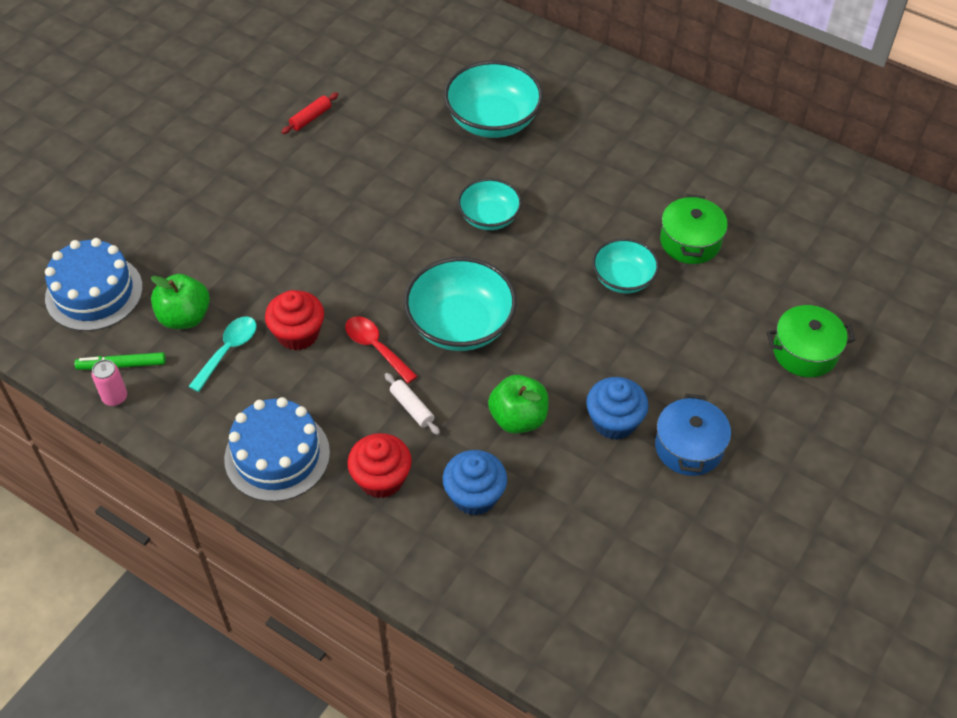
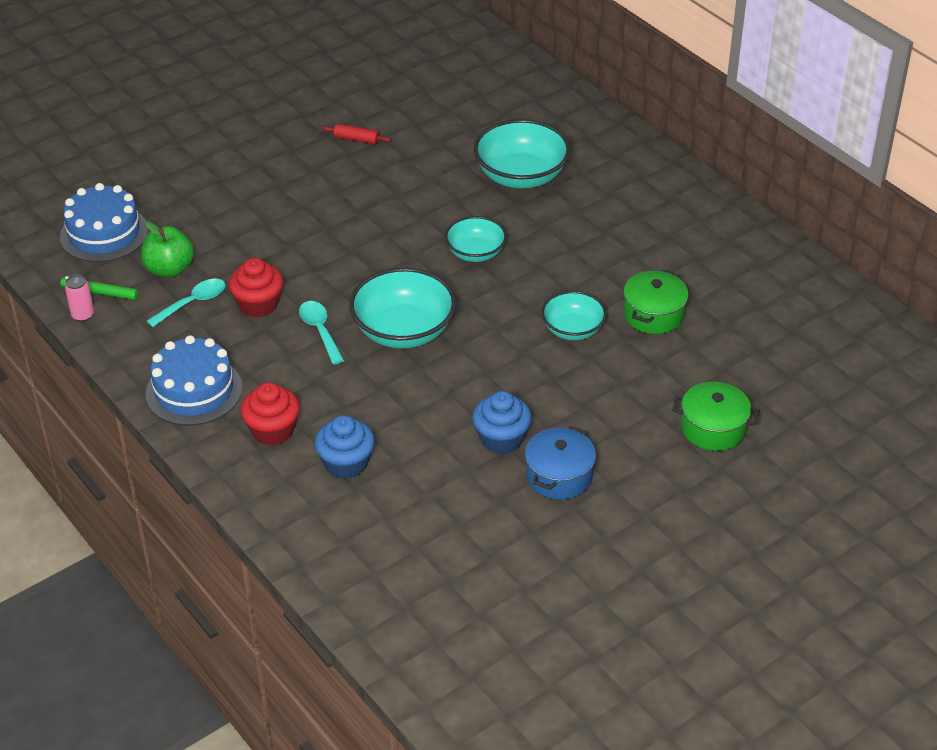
camera: 20 degrees right, 10 degrees down
red rolling pin [281,92,338,134] -> red rolling pin turned 45 degrees clockwise [322,124,391,144]
red spoon [345,316,417,384] -> turquoise spoon [299,301,344,364]
white rolling pin [385,373,440,435] -> none
green apple [488,375,549,434] -> none

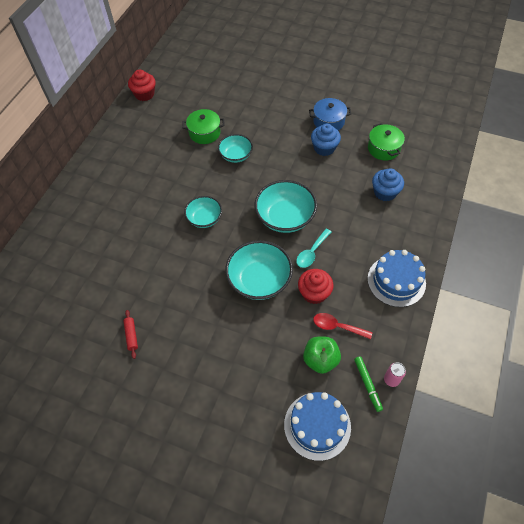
camera: 120 degrees left, 15 degrees up
turquoise spoon [146,279,226,327] -> red spoon [313,313,372,339]
red cupcake [241,382,300,445] -> red cupcake moved to [128,70,156,101]
turquoise bowl [474,119,571,189] -> turquoise bowl moved to [225,240,293,300]
green pot [672,382,760,451] -> green pot moved to [368,123,405,160]

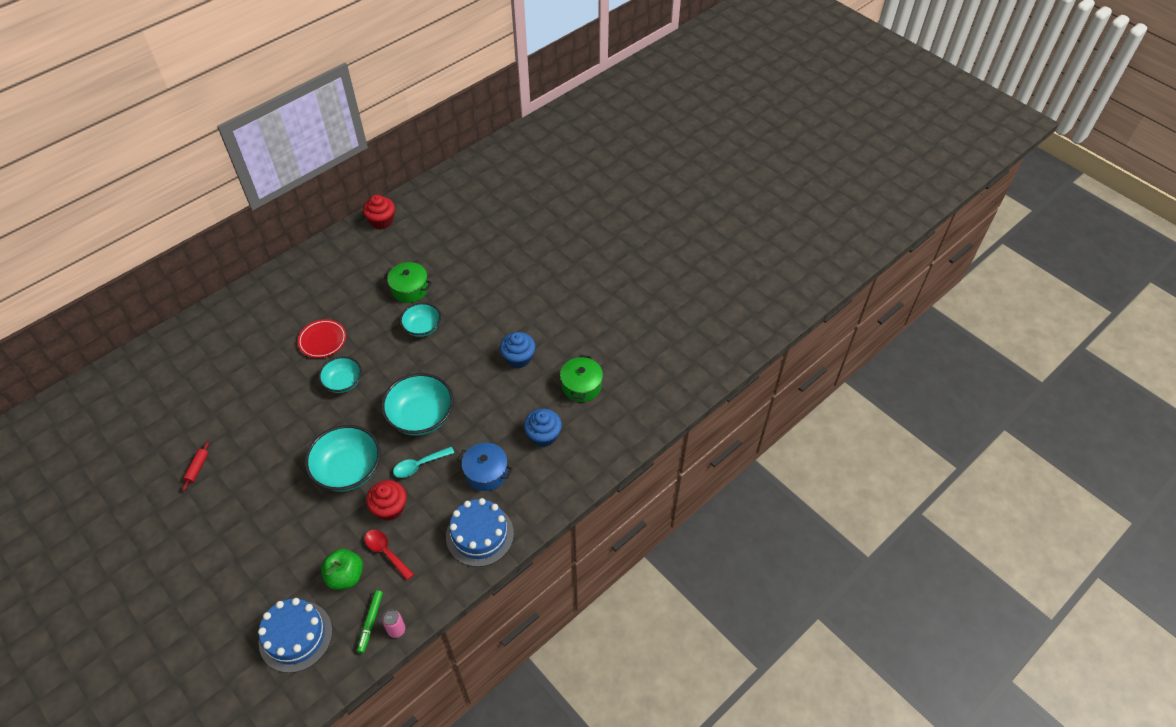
camera: 25 degrees right, 5 degrees down
blue pot [309,98,351,130] -> blue pot moved to [457,443,513,491]
none -> red plate [298,319,346,358]

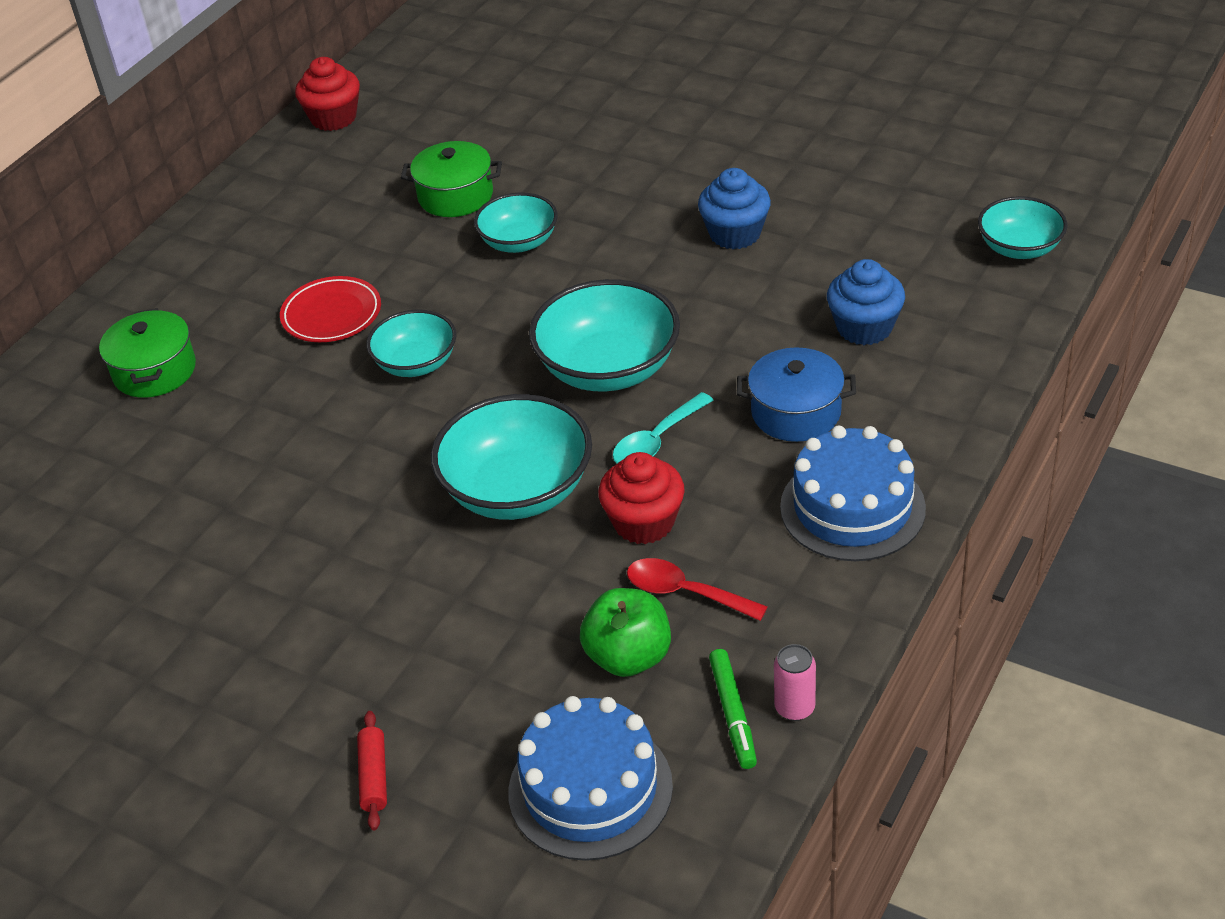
camera: 15 degrees left, 10 degrees down
red rolling pin [182,441,209,491] -> red rolling pin moved to [357,711,387,830]
green pot [560,355,603,402] -> green pot moved to [99,308,196,398]
none -> turquoise bowl [978,196,1067,259]

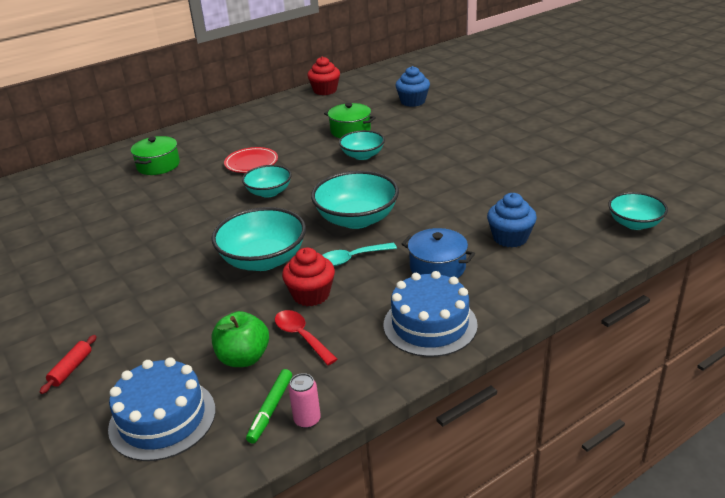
camera: 25 degrees right, 10 degrees down
blue cupcake [698,168,771,249] -> blue cupcake moved to [395,66,430,107]

